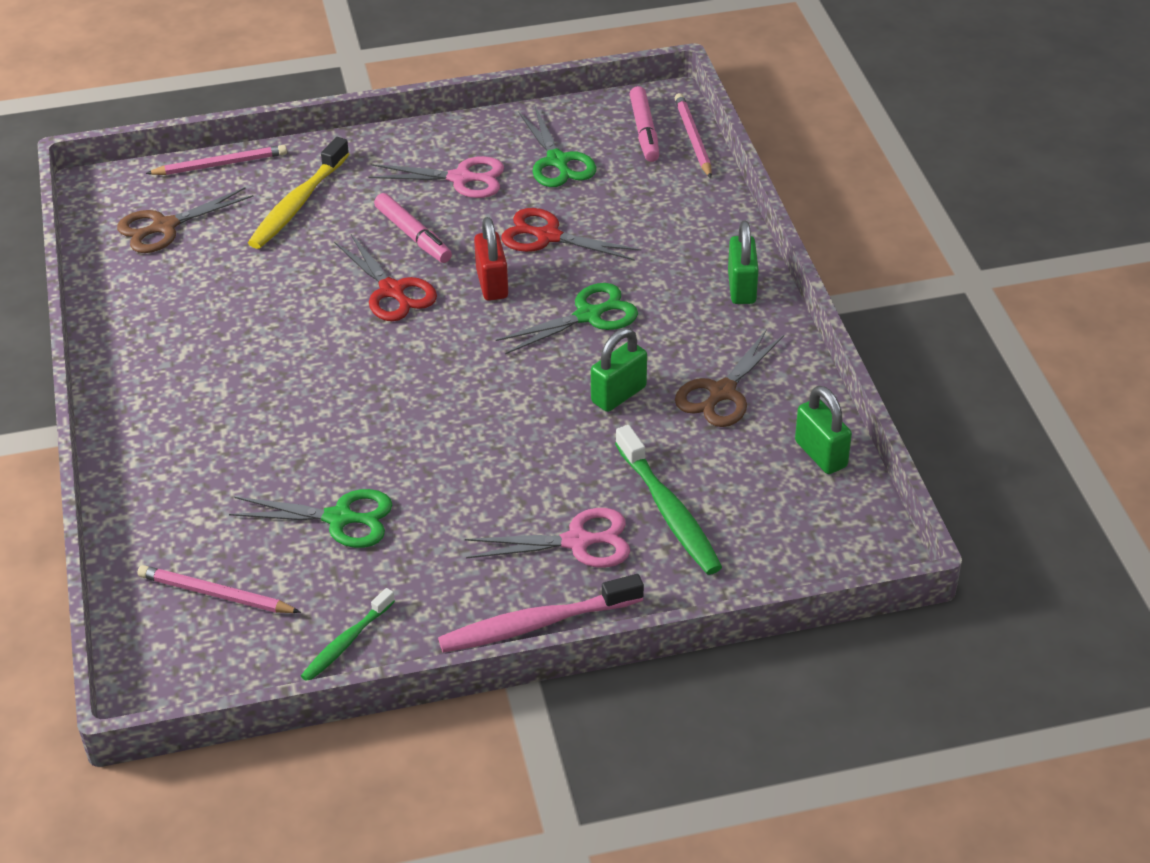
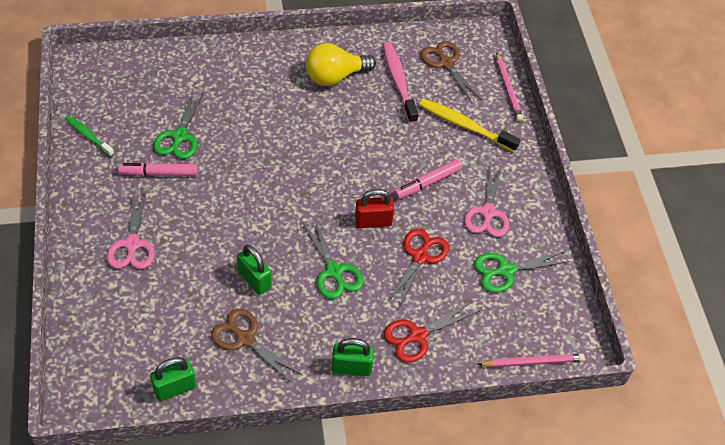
camera: 90 degrees right, 10 degrees up
pink pencil [138,565,301,613] -> none
red scissors [334,234,437,321] -> red scissors moved to [383,301,479,363]
pink toothbrush [438,574,644,653] -> pink toothbrush moved to [383,42,418,124]
green toothbrush [615,425,722,575] -> none
pink marker [630,86,659,162] -> pink marker moved to [118,162,198,176]
none -> yellow light bulb [306,43,376,86]

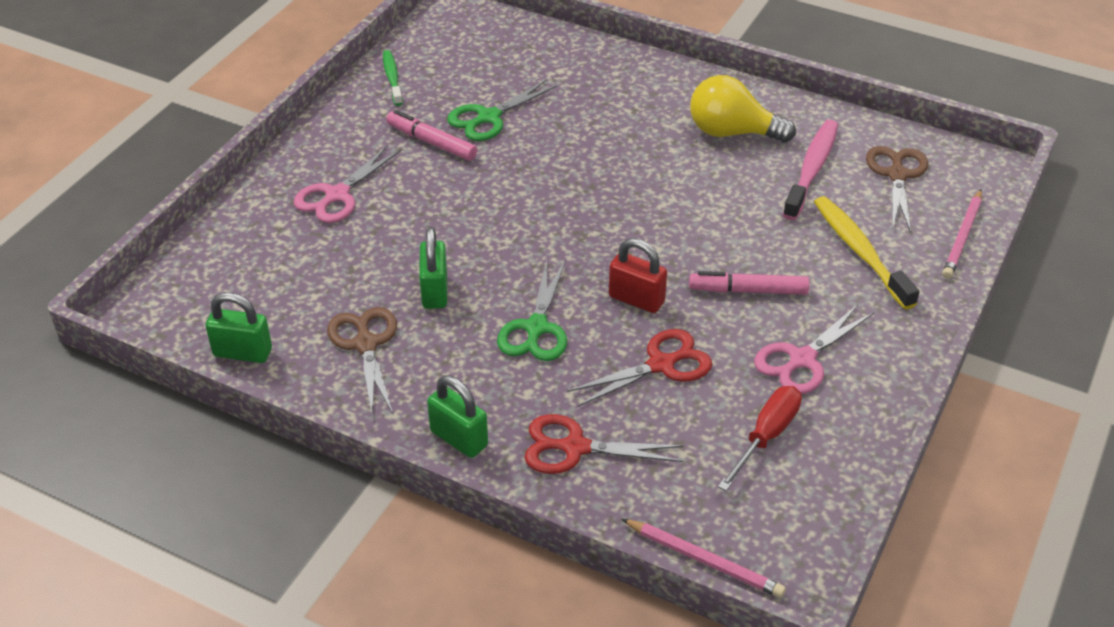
camera: 40 degrees right, 10 degrees down
green scissors [474,251,570,293] -> red screwdriver [718,386,802,491]

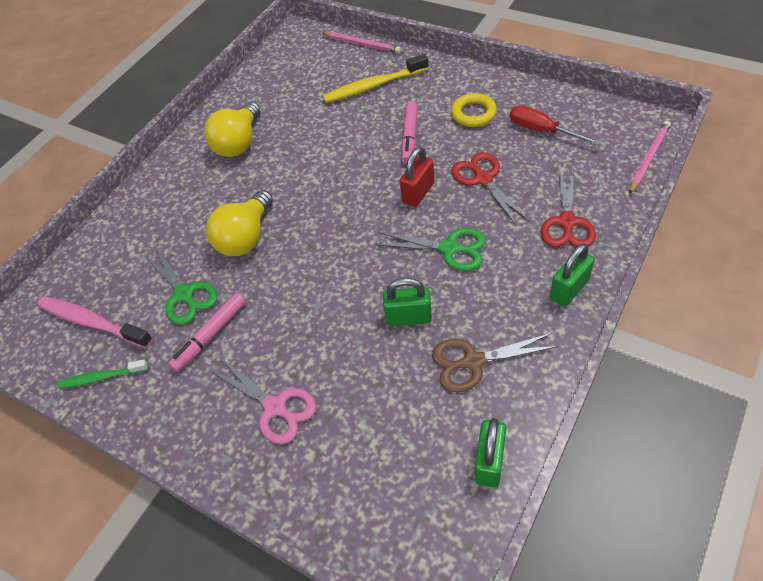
camera: 80 degrees left, 10 degrees up
pink scissors [754,304,874,394] -> yellow ring [451,93,497,127]
pink toothbrush [783,120,838,220] -> pink toothbrush moved to [37,296,153,348]
brown scissors [866,146,928,233] -> none
none -> yellow light bulb [206,190,273,256]

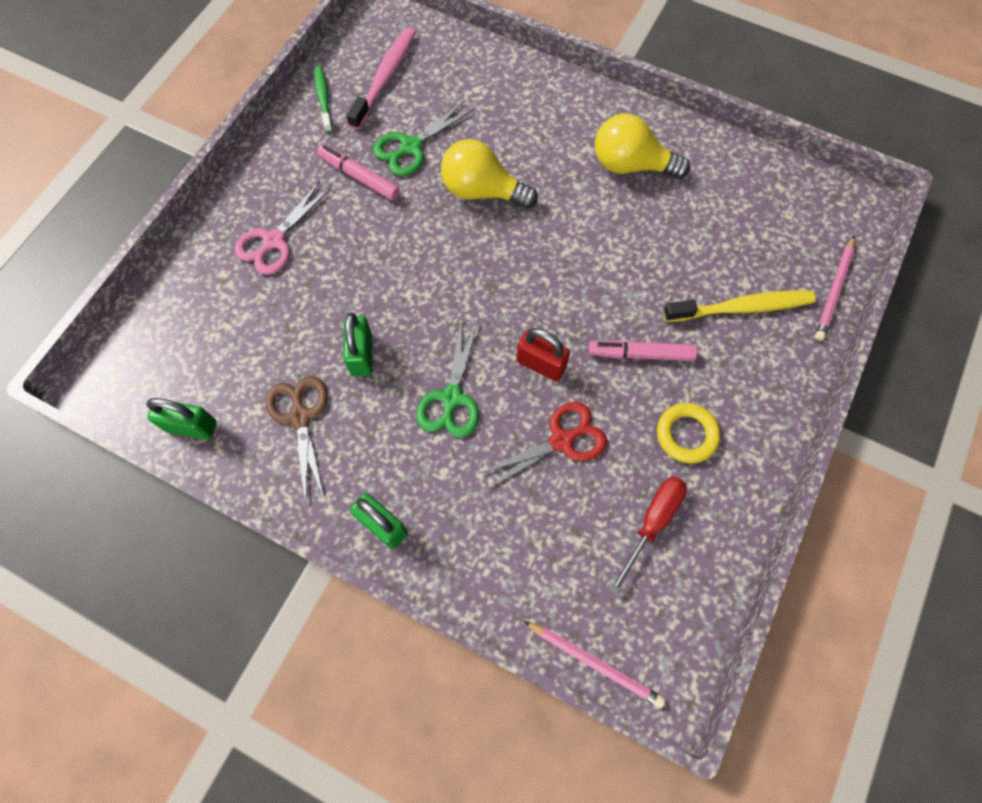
camera: 80 degrees right, 15 degrees up
yellow toothbrush [323,54,429,103] -> yellow toothbrush turned 105 degrees clockwise [664,291,816,322]
red scissors [541,167,596,247] -> none

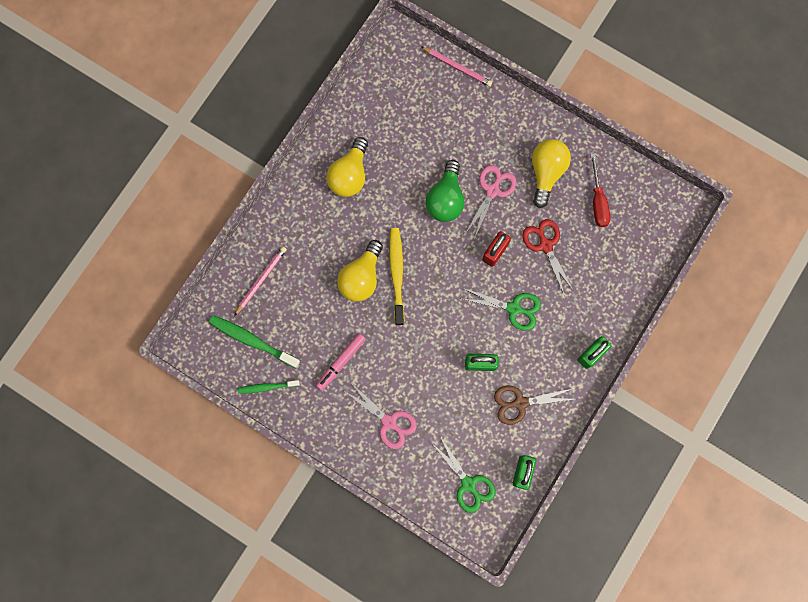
camera: 85 degrees left, 10 degrees up
pink toothbrush [346,28,416,130] -> green toothbrush [209,315,300,368]
green scissors [373,101,474,176] -> green scissors moved to [432,436,496,513]
pink pencil [524,621,665,708] -> pink pencil moved to [234,247,287,316]
pink marker [588,340,697,361] -> pink scissors [465,165,516,237]
red screwdriver [609,476,687,595] -> red screwdriver turned 135 degrees counterclockwise [590,154,610,227]
yellow ring [657,403,720,463] -> yellow light bulb [532,139,571,208]
yellow toothbrush [664,291,816,322] -> yellow toothbrush moved to [389,228,405,325]
none -> green light bulb [426,160,465,222]

